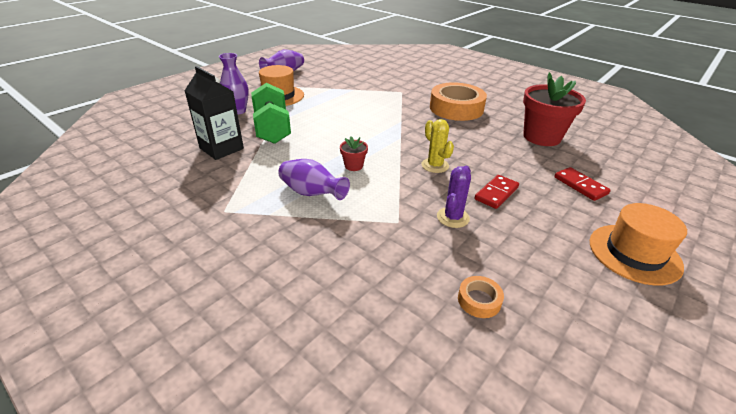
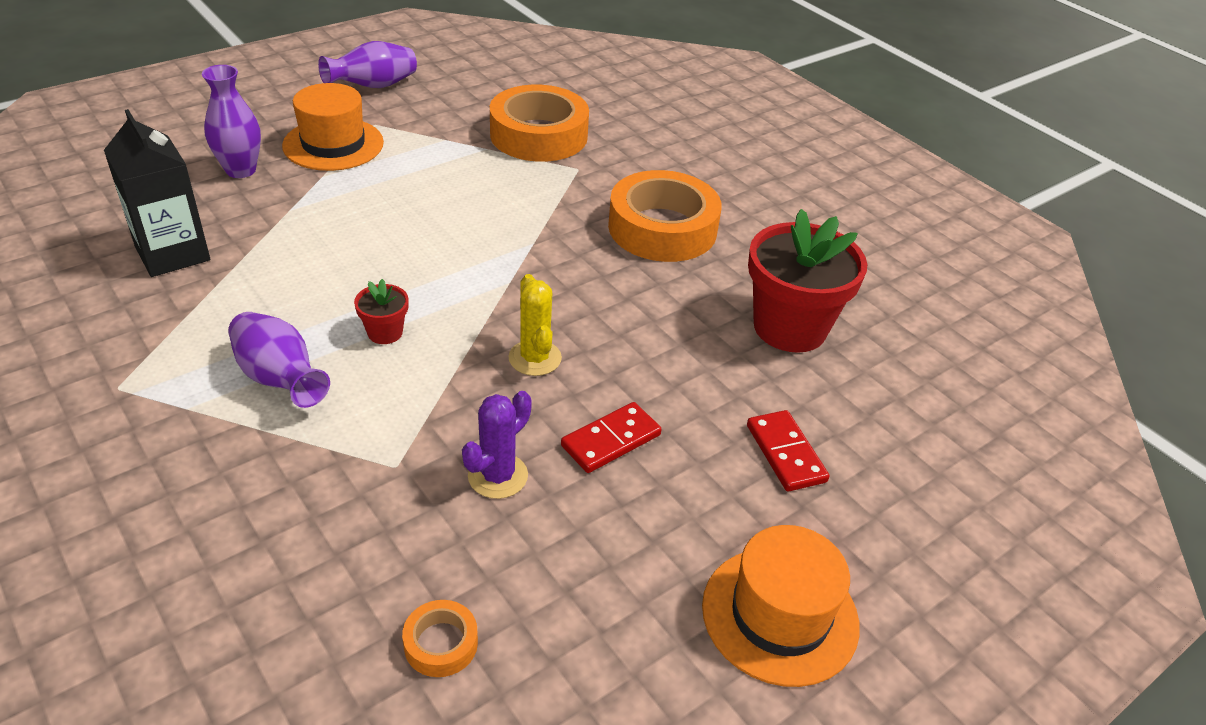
camera: 10 degrees right, 5 degrees up
green dumbbell [251,83,291,144] -> none
none -> orange tape [490,85,589,162]

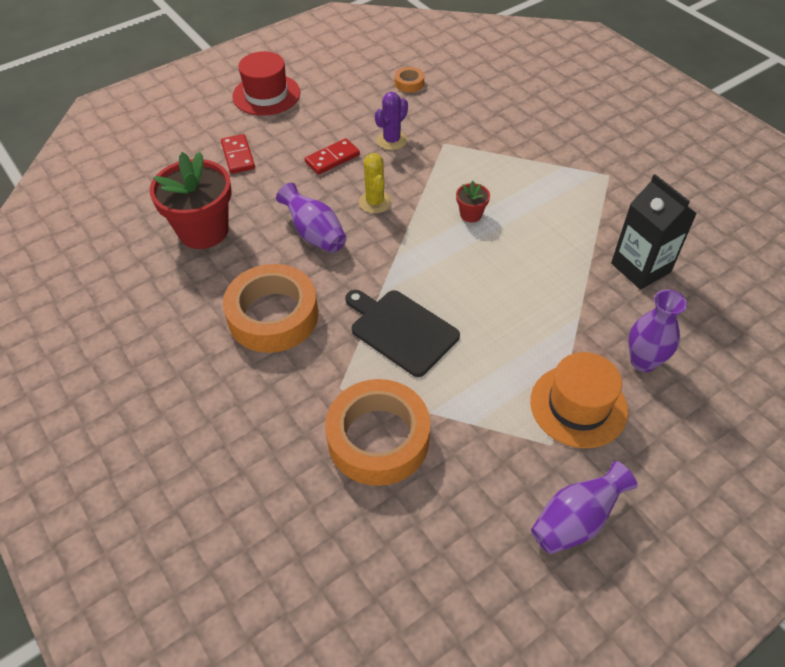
camera: 175 degrees left, 10 degrees up
purple vase [228,312,330,408] -> purple vase moved to [276,183,347,253]
orange hat [702,525,860,687] -> red hat [232,51,300,116]
none -> black cutting board [345,290,460,377]

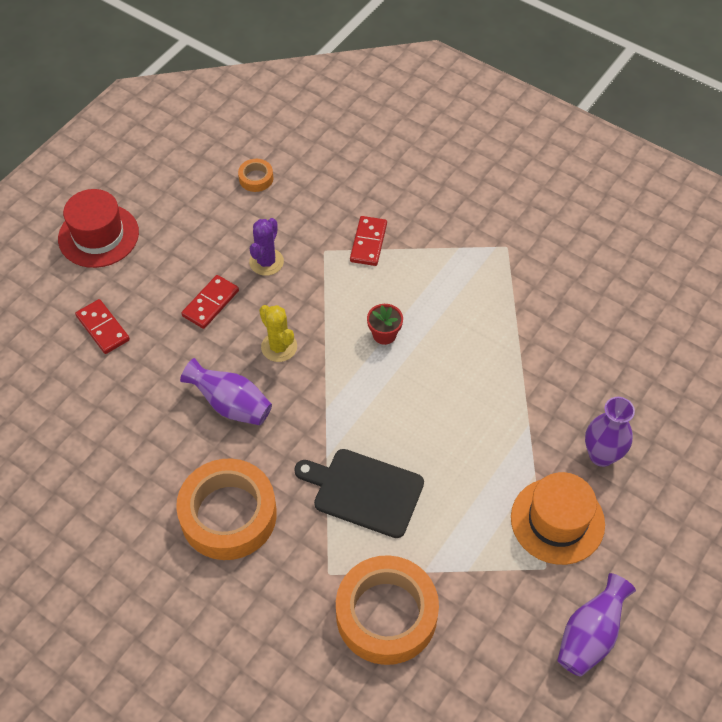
camera: 20 degrees left, 5 degrees up
red flower pot [150,152,232,249] -> none
black carton [611,174,697,290] -> none
none -> red domino [350,216,387,266]

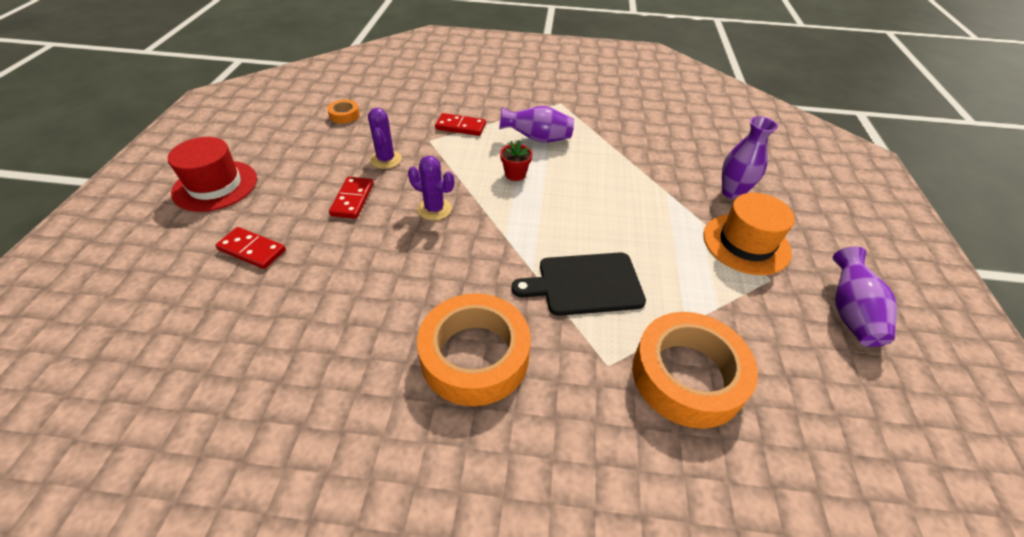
camera: 30 degrees left, 10 degrees down
purple vase [180,358,272,425] -> purple vase moved to [499,106,574,143]
yellow cactus [259,305,297,362] -> purple cactus [408,156,454,220]
red domino [350,216,387,266] -> red domino turned 60 degrees counterclockwise [435,113,486,136]

